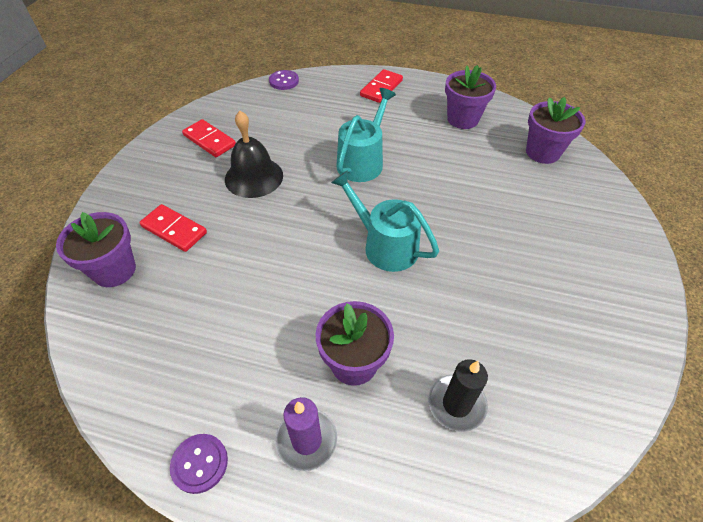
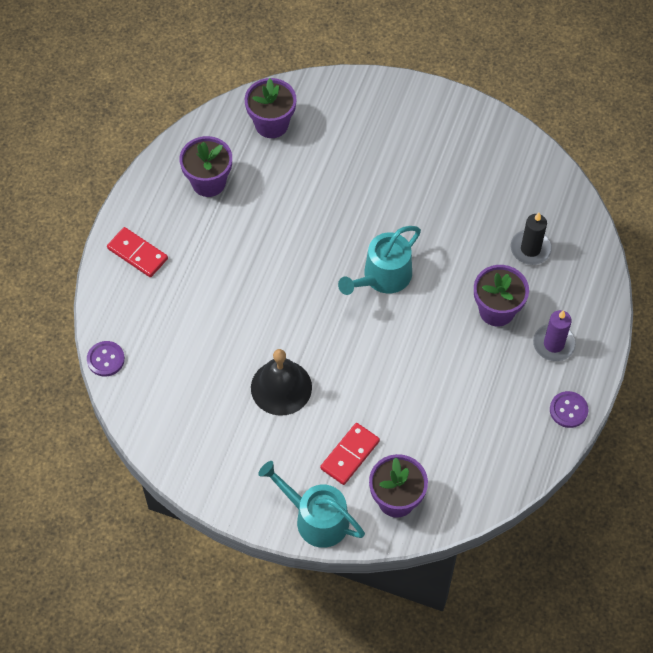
camera: 85 degrees left, 10 degrees up
red domino [182,119,236,157] -> none
turquoise watering can [337,88,396,182] -> turquoise watering can moved to [258,461,365,548]

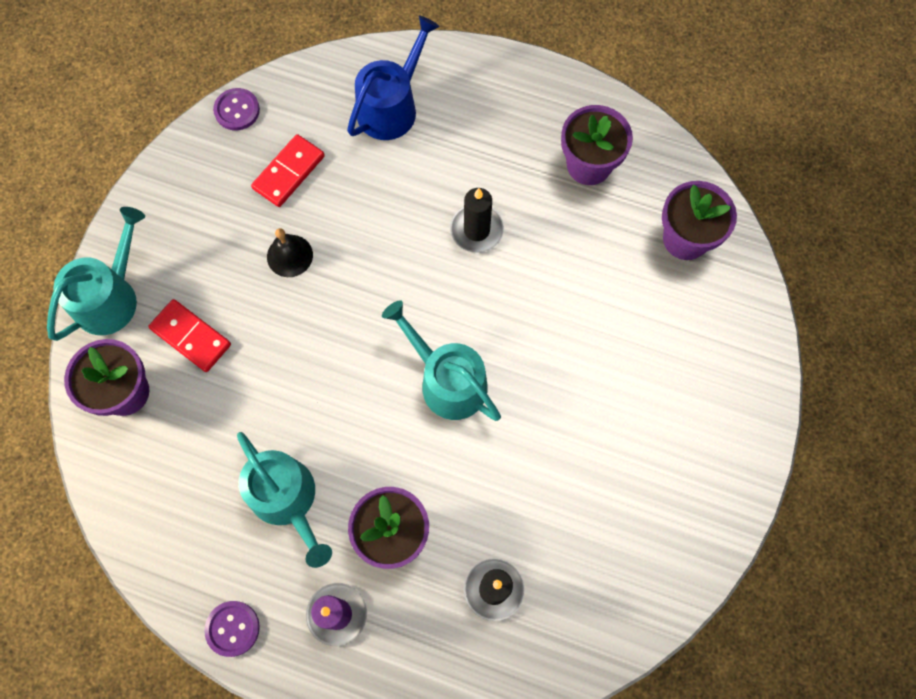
camera: 90 degrees right, 10 degrees up
purple button [87,341,125,377] -> purple button moved to [213,88,260,130]
red domino [107,227,168,277] -> red domino moved to [251,134,325,207]
black bell [251,349,312,416] -> black bell [267,228,313,277], size x0.60
none -> turquoise watering can [237,432,332,568]
none -> blue watering can [347,15,440,140]
none -> black candle [450,188,504,253]

